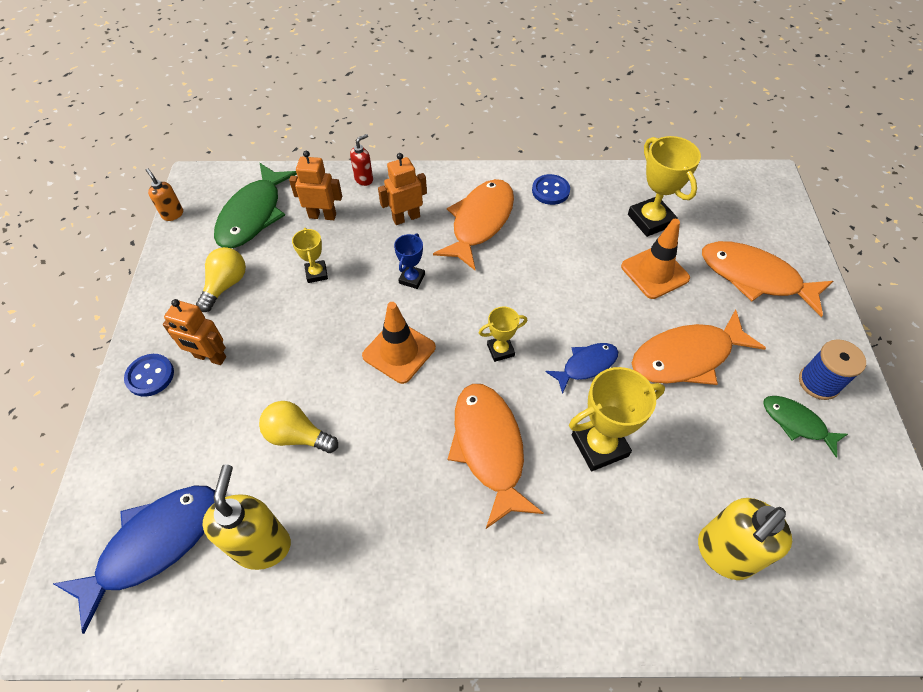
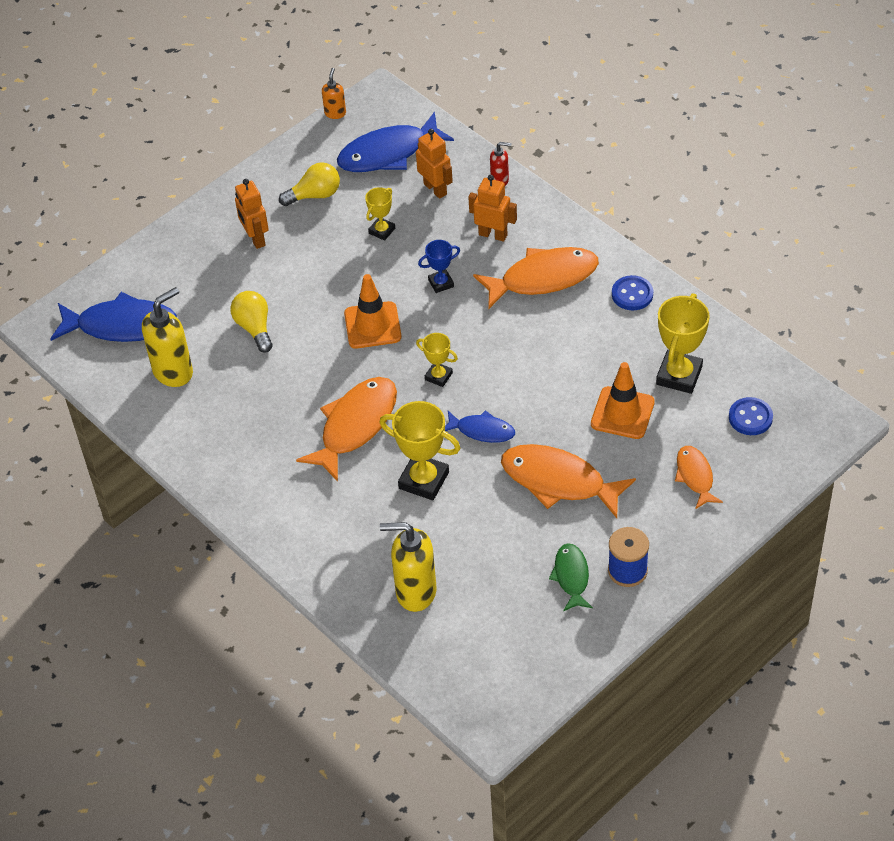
camera: 50 degrees right, 5 degrees down
blue button [124,354,174,397] -> blue button moved to [729,397,773,435]
green fish [214,163,297,248] -> blue fish [337,112,454,172]
orange fish [702,241,833,317] -> orange fish [675,446,723,509], size x0.56

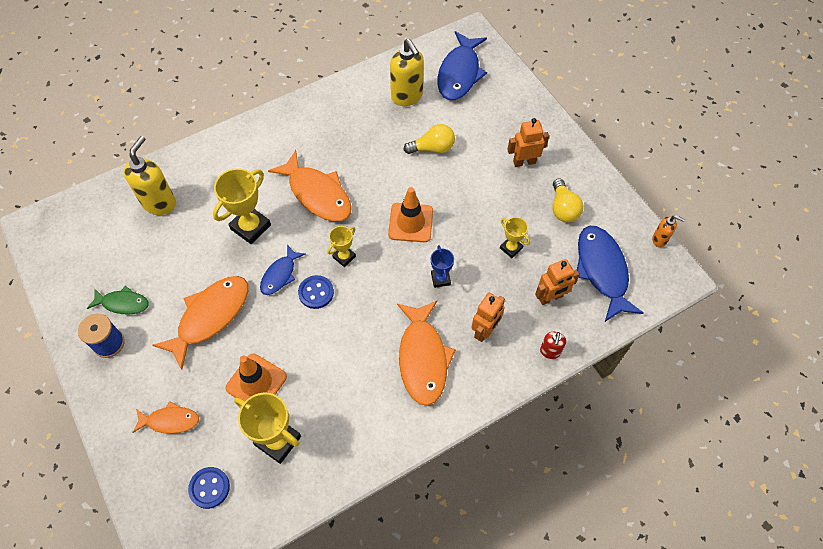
camera: 100 degrees right, 10 degrees up
blue button [612,275,653,310] -> blue button moved to [298,275,334,309]

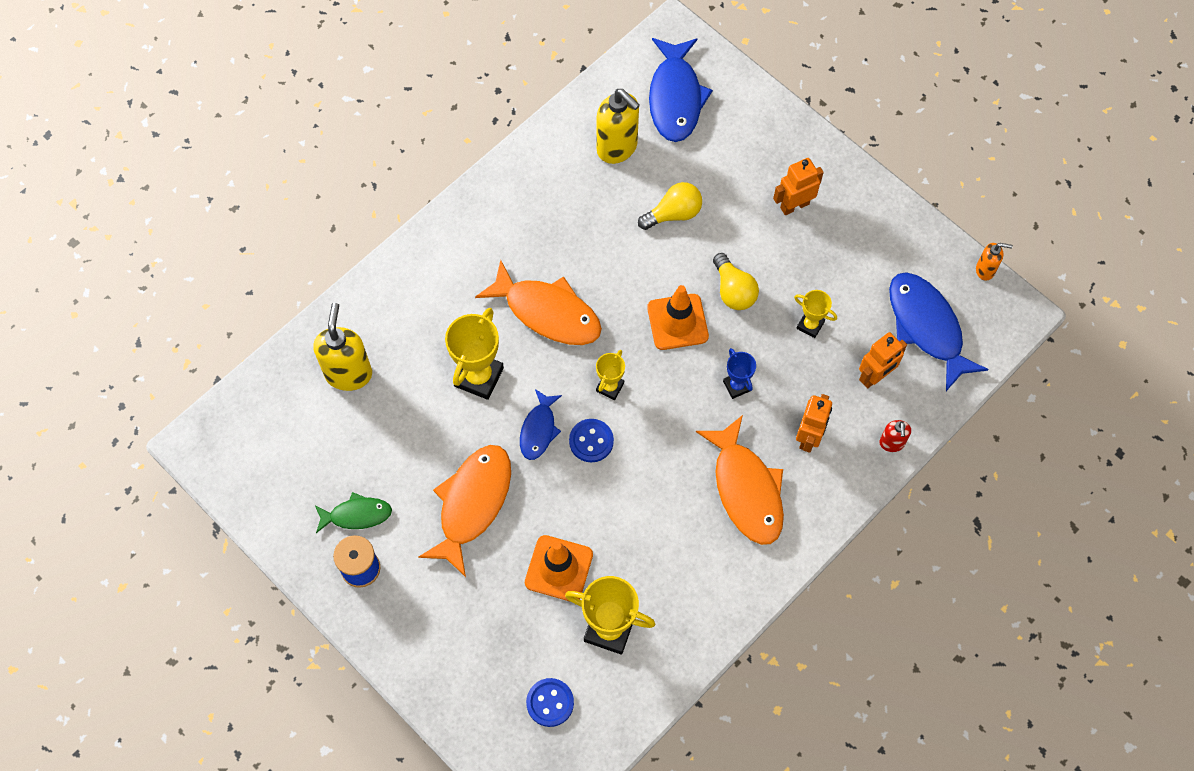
camera: 15 degrees left, 5 degrees up
orange fish [132,401,199,434] -> none
yellow light bulb [553,178,583,222] -> yellow light bulb moved to [713,253,759,310]

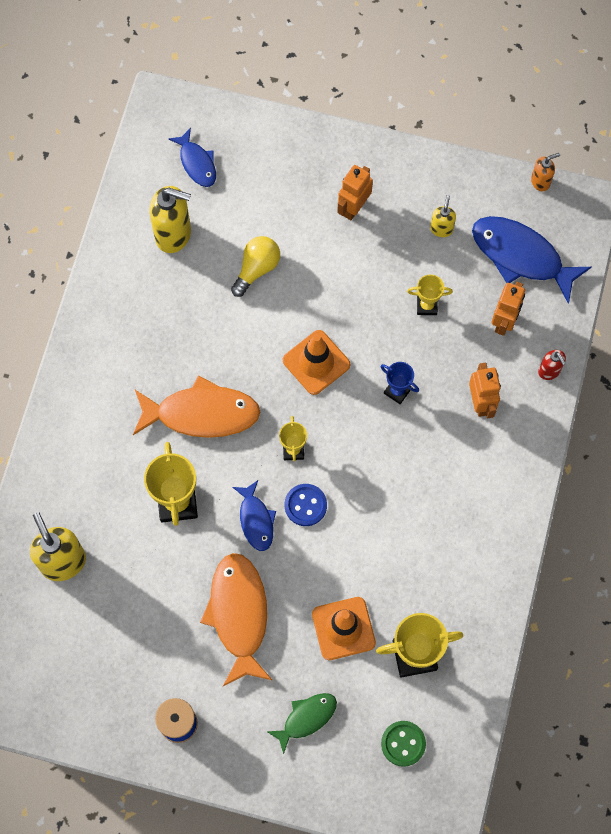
camera: 30 degrees left, 5 degrees up
green fish [315,492,392,533] -> green fish moved to [267,693,337,754]
blue button [526,678,574,727] -> green button [381,721,426,767]
blue fish [649,38,713,142] -> blue fish [169,128,216,187], size x0.56
orange fish [696,415,784,545] -> none
yellow light bulb [713,253,759,310] -> none
none -> yellow soap dispenser [430,195,456,237]

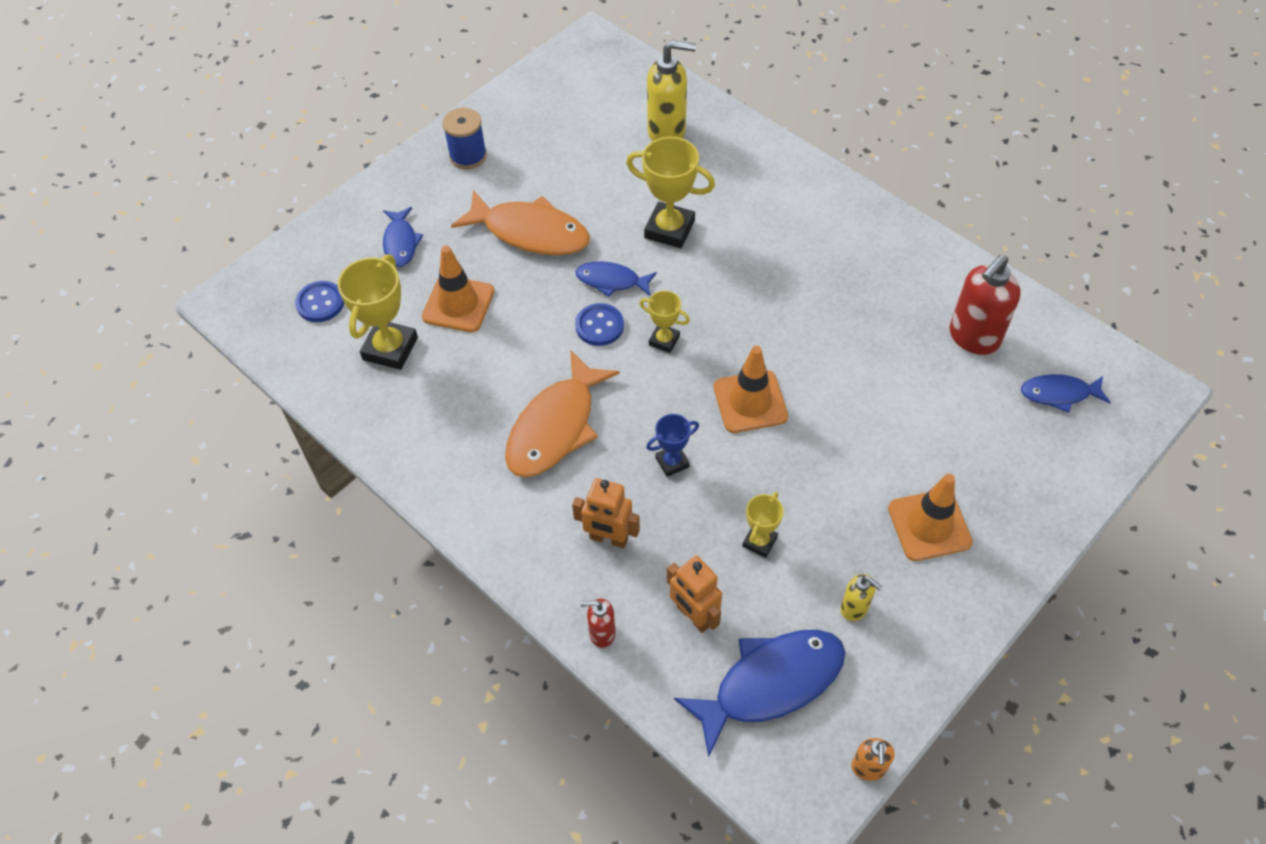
camera: 120 degrees right, 15 degrees down
orange fish [133,375,260,438] -> orange fish moved to [505,350,620,477]
yellow soap dispenser [149,186,191,253] -> red soap dispenser [949,255,1021,355]
yellow light bulb [231,236,280,297] -> none
green fish [267,693,337,754] -> blue fish [383,207,423,267]
orange robot [337,165,373,220] -> orange traffic cone [888,474,973,561]
green button [381,721,426,767] -> blue button [295,281,344,322]

